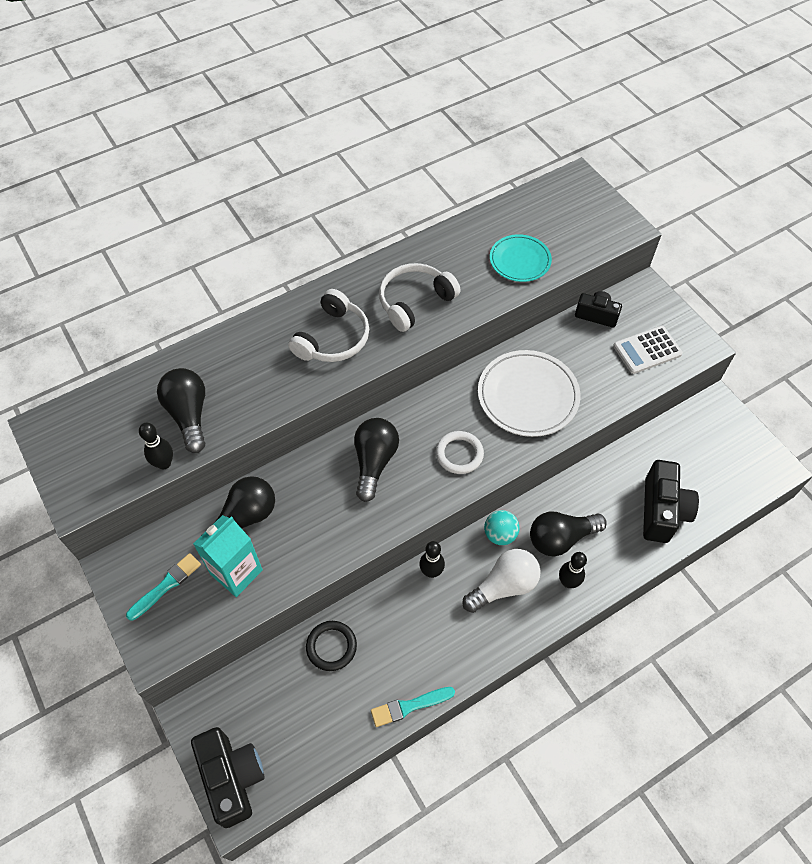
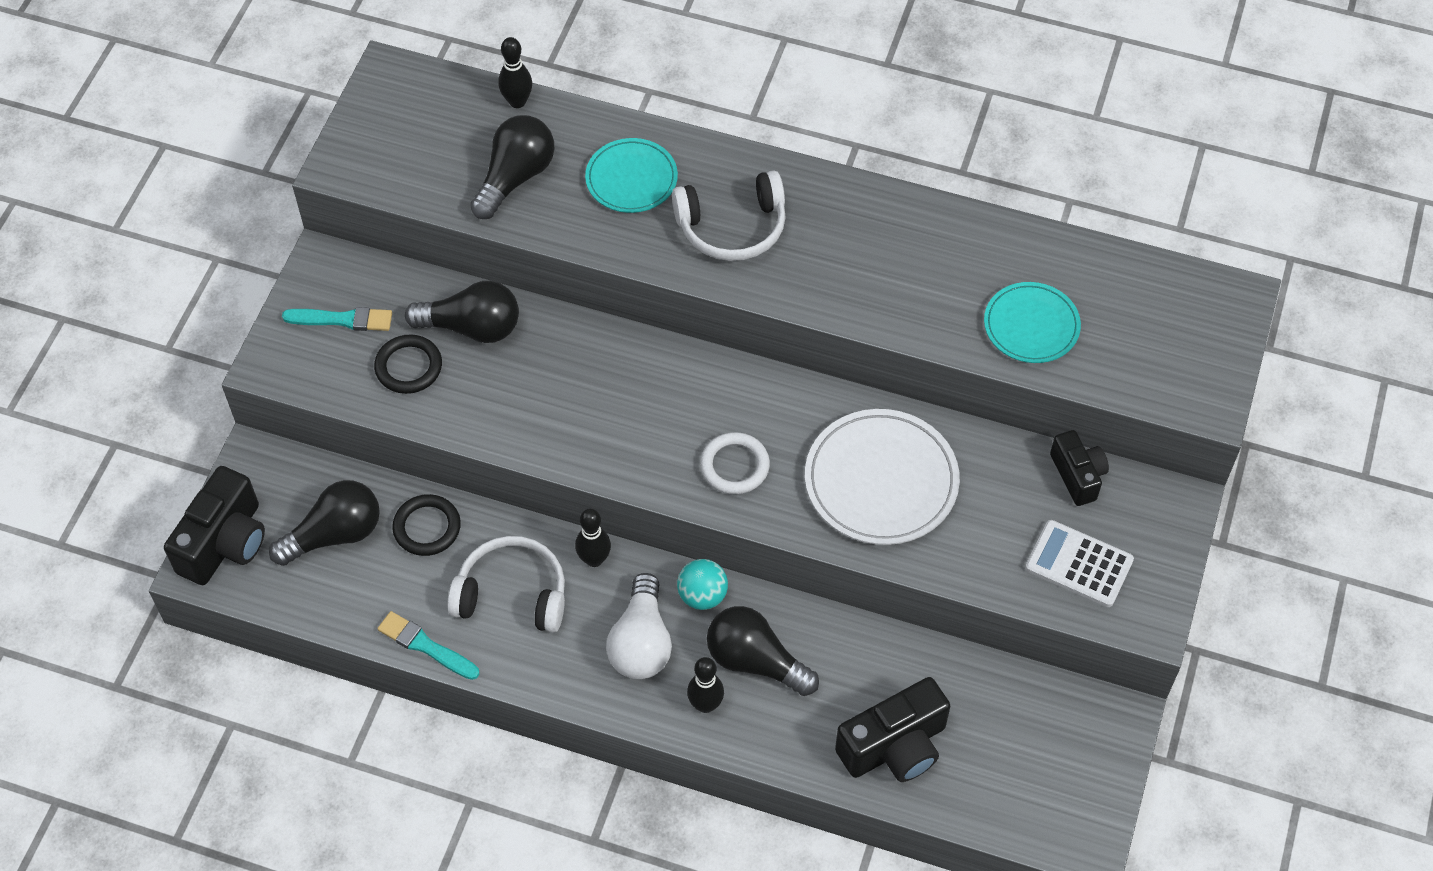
camera: 50 degrees right, 0 degrees up
black bowling pin [139,423,173,469] -> black bowling pin moved to [498,37,532,108]
turquoise carton [193,515,263,597] -> black ring [374,334,442,394]
black light bulb [354,418,399,502] -> black light bulb moved to [269,480,380,566]
white headphones [379,263,460,332] -> white headphones moved to [447,536,565,633]
white light bulb [462,549,541,613] -> white light bulb turned 75 degrees clockwise [606,573,672,679]
none -> turquoise plate [585,138,678,213]

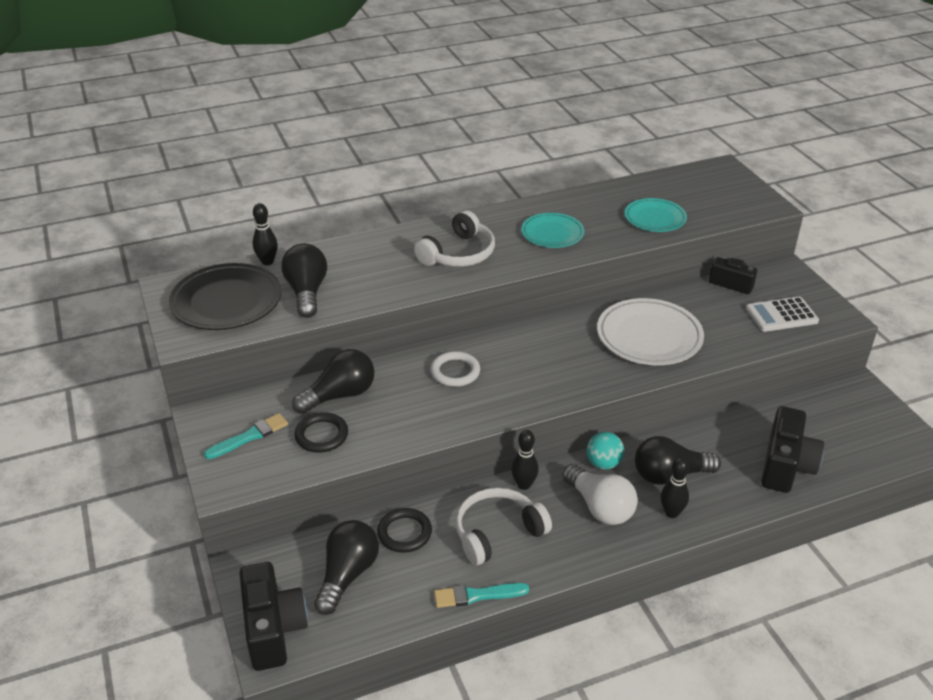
camera: 40 degrees left, 20 degrees down
turquoise plate [585,138,678,213] -> turquoise plate moved to [521,213,584,248]
white ring [700,432,770,494] -> white ring moved to [430,351,480,387]
none -> black plate [169,263,281,330]

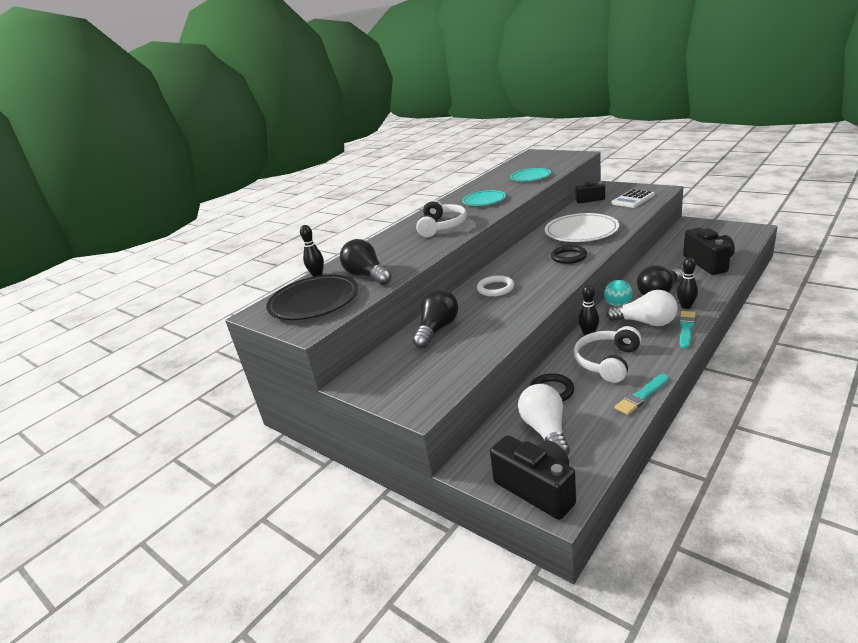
camera: 25 degrees left, 10 degrees down
turquoise brush [204,413,288,459] -> turquoise brush moved to [679,311,696,349]
black ring [294,412,348,452] -> black ring moved to [551,245,587,264]
black light bulb [314,520,379,615] -> white light bulb [518,384,570,455]

